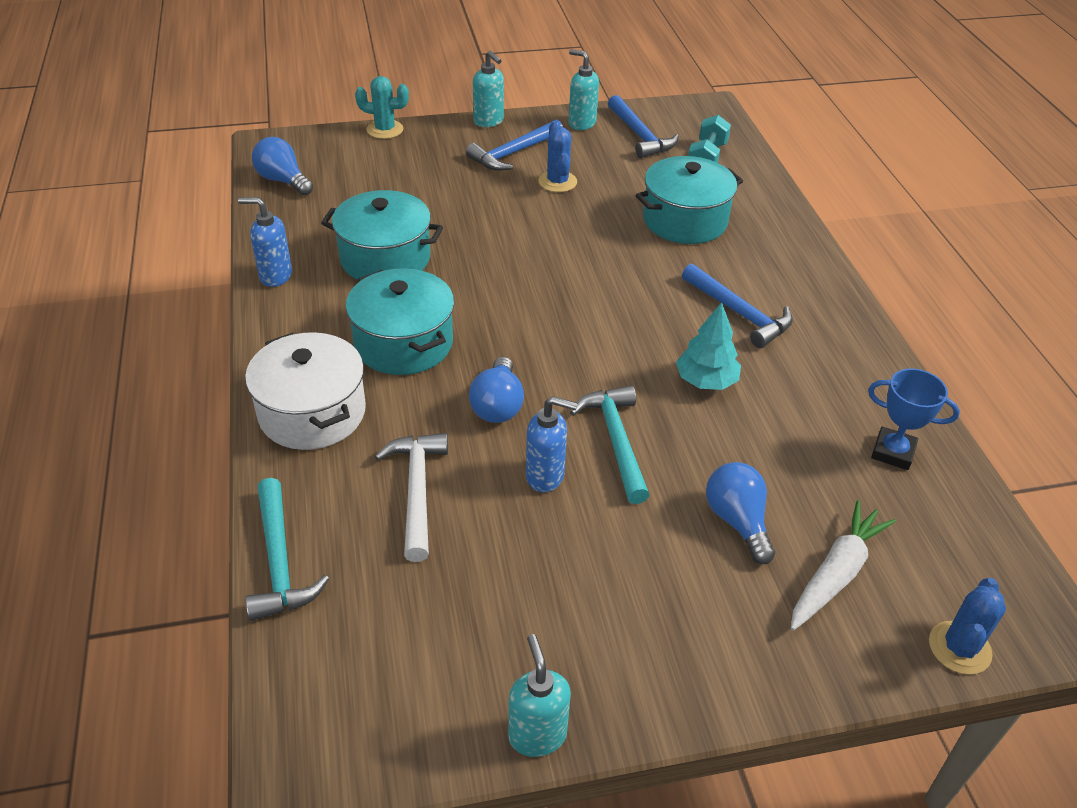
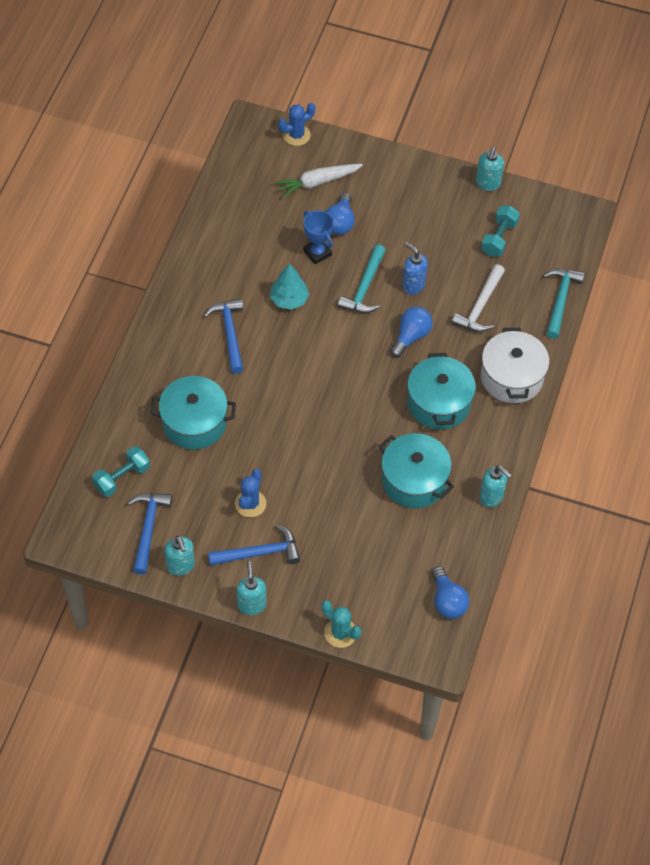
camera: 150 degrees left, 15 degrees up
blue soap dispenser [238,197,292,287] -> turquoise soap dispenser [479,466,512,507]
blue trophy [868,368,960,470] -> blue trophy moved to [303,210,334,264]
none -> turquoise dumbbell [481,206,520,256]

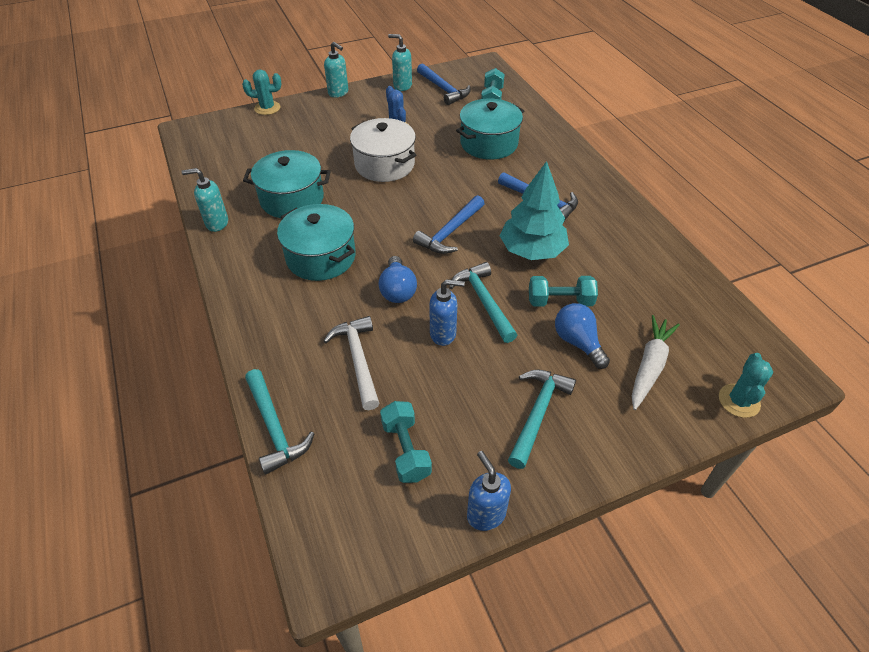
camera: 140 degrees right, 10 degrees down
blue hammer [208,524,300,566] -> blue hammer moved to [413,195,485,254]
turquoise tree [270,264,309,310] -> turquoise tree [499,161,569,260], size x1.55
blue cactus [278,103,316,146] -> turquoise cactus [719,353,773,418]
blue trophy [303,210,334,264] -> turquoise dumbbell [529,276,598,307]
blue light bulb [432,566,469,619] -> none
turquoise soap dispenser [476,147,504,191] -> blue soap dispenser [467,451,511,531]
white pot [481,328,549,403] -> white pot moved to [350,118,416,182]
none -> turquoise hammer [508,370,576,469]

